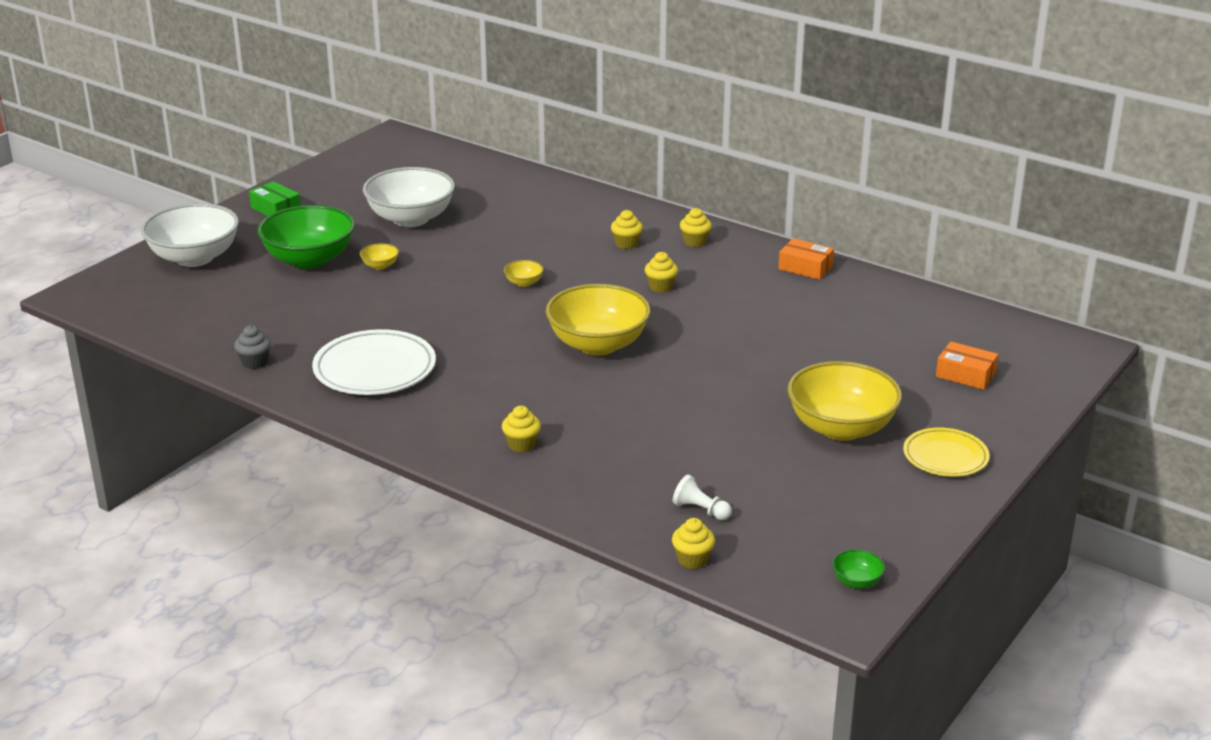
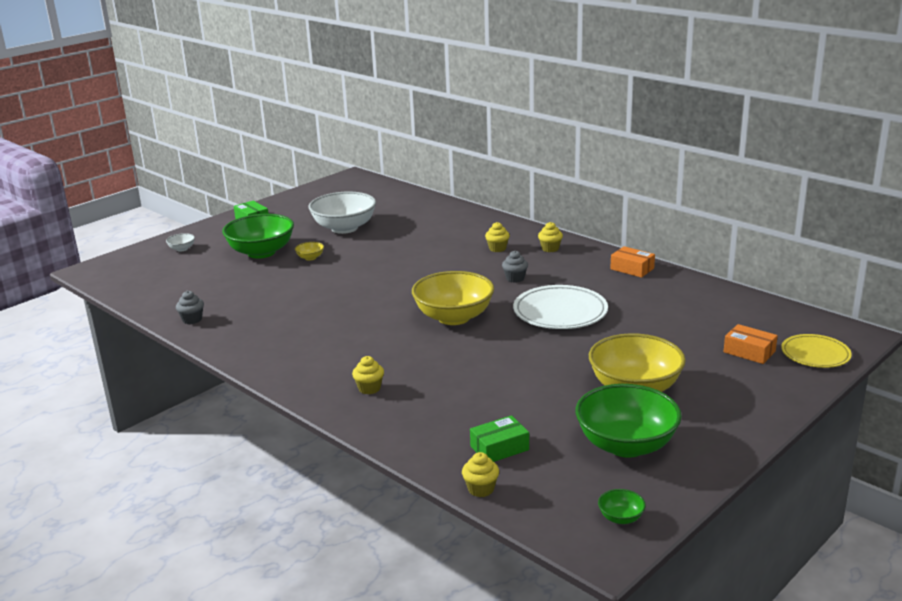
camera: 10 degrees right, 5 degrees down
white bowl [141,203,239,267] -> white bowl [166,233,195,251], size x0.41
white plate [312,329,436,395] -> white plate moved to [513,285,608,329]
yellow bowl [504,260,544,287] -> none
yellow cupcake [645,252,678,293] -> grey cupcake [502,251,528,283]
white pawn [673,474,732,520] -> green box [470,415,529,462]
yellow plate [903,428,990,477] -> yellow plate moved to [781,334,852,368]
none -> green bowl [575,384,682,458]

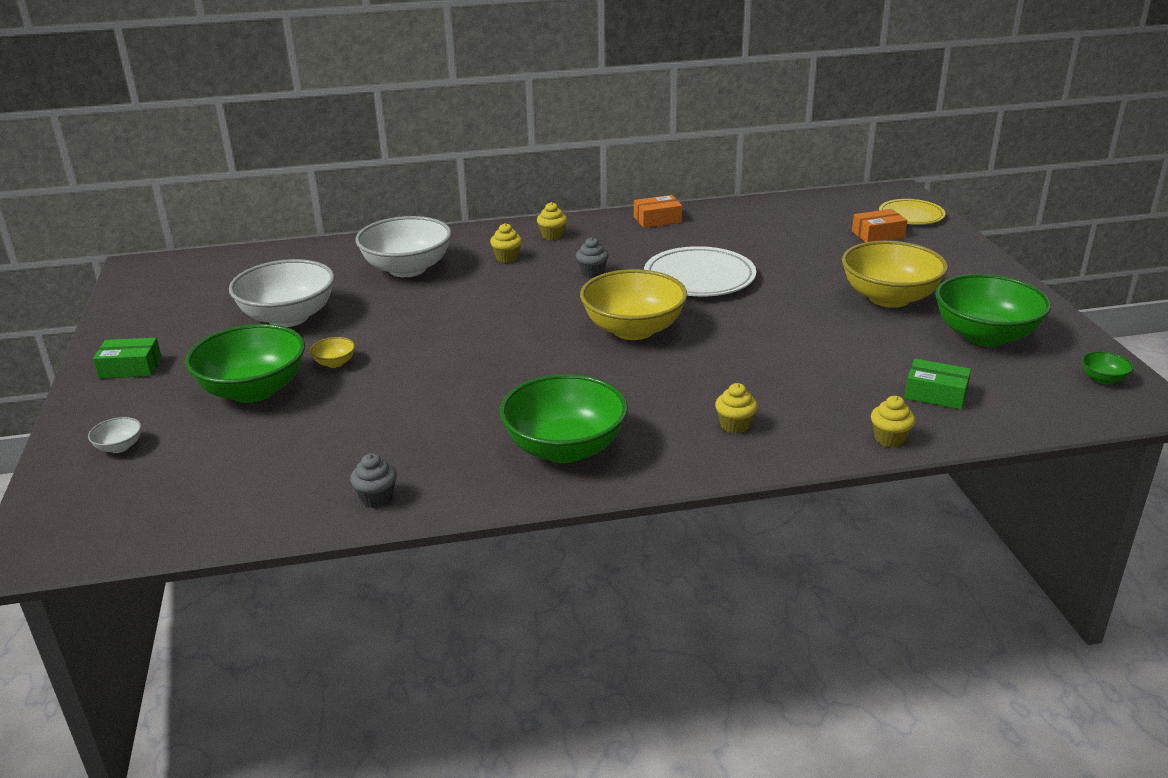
camera: 55 degrees left, 5 degrees up
yellow cupcake [462,452,499,497] -> yellow cupcake moved to [871,396,915,447]
green box [470,415,529,462] -> green box turned 75 degrees counterclockwise [904,358,971,410]
none -> white bowl [356,216,452,277]
none -> green bowl [500,374,628,463]

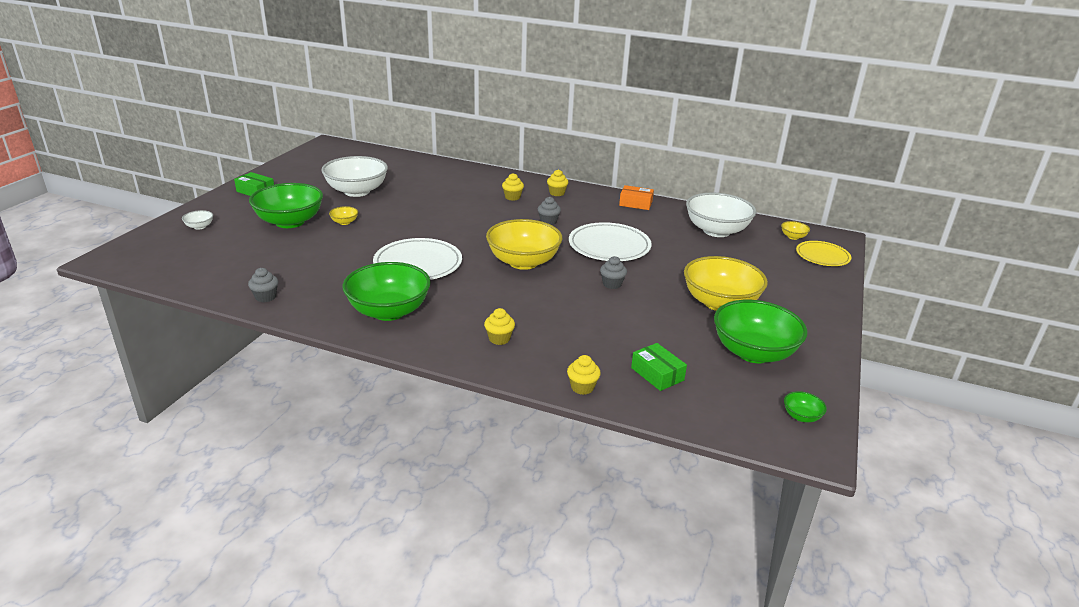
camera: 30 degrees right, 0 degrees up
white bowl [356,216,452,277] -> white bowl moved to [686,192,756,237]
orange box [852,209,907,242] -> none
none -> white plate [373,238,462,280]
none -> grey cupcake [600,256,627,289]
none -> yellow bowl [781,221,810,240]

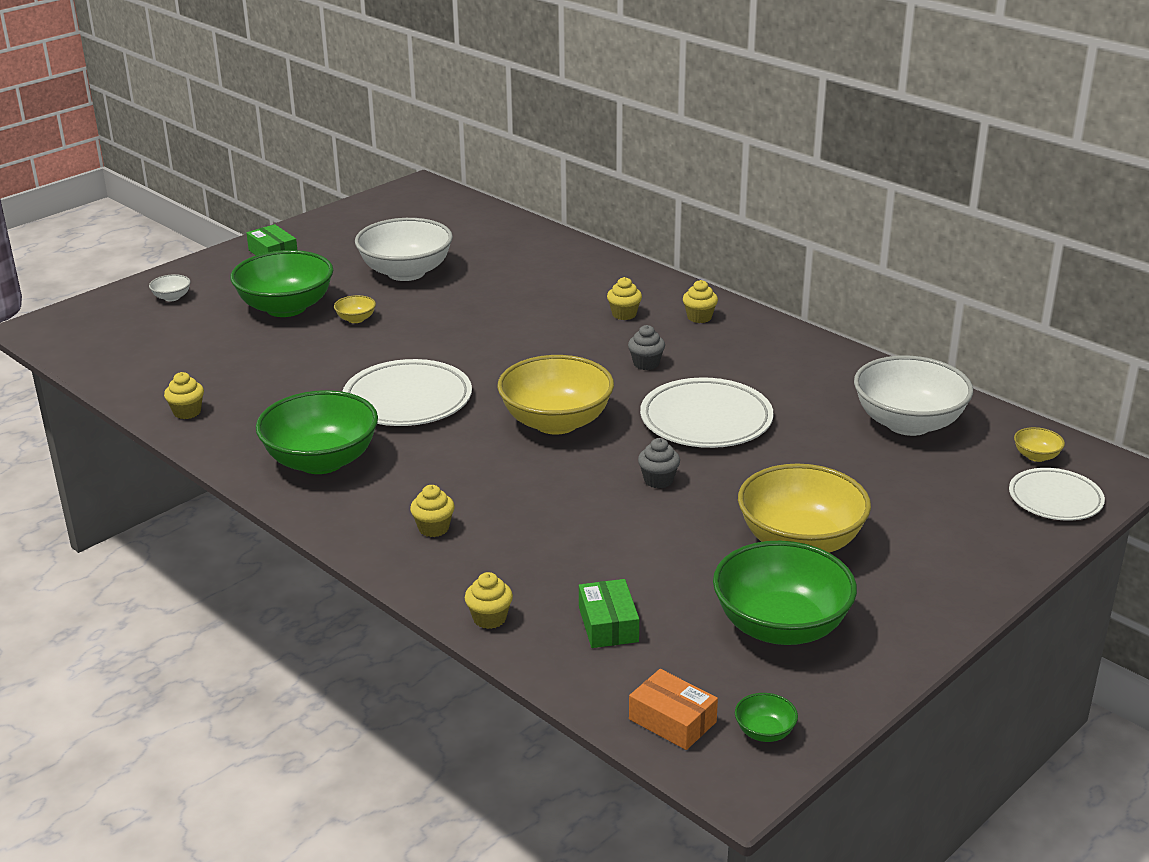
camera: 25 degrees right, 0 degrees up
grey cupcake [248,268,278,302] -> yellow cupcake [164,372,204,419]
orange box [619,185,654,210] -> orange box moved to [629,669,718,750]
yellow plate [796,241,851,266] -> white plate [1009,468,1105,521]

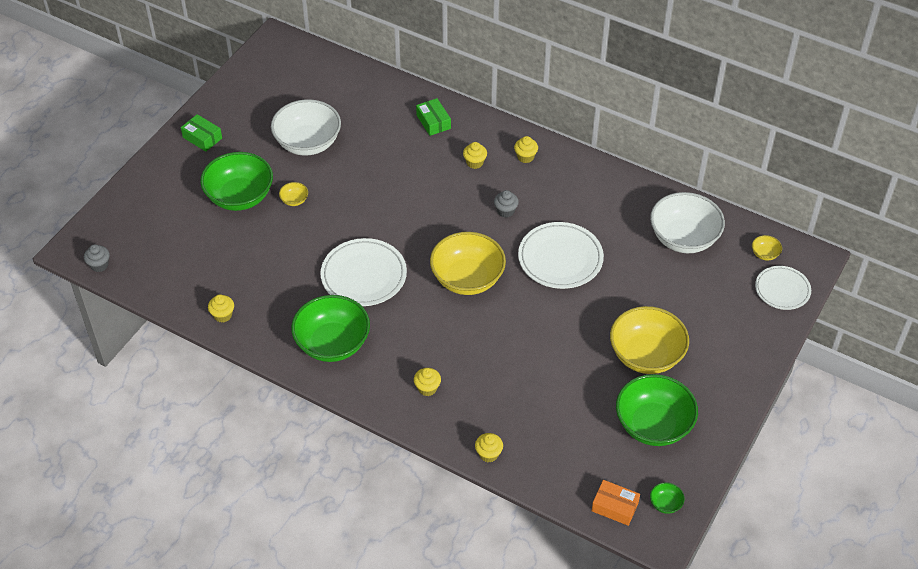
camera: 15 degrees left, 20 degrees up
white bowl [149,274,191,301] -> none
green box [579,579,639,648] -> green box moved to [416,98,451,136]
grey cupcake [638,438,680,488] -> grey cupcake moved to [84,244,110,272]

